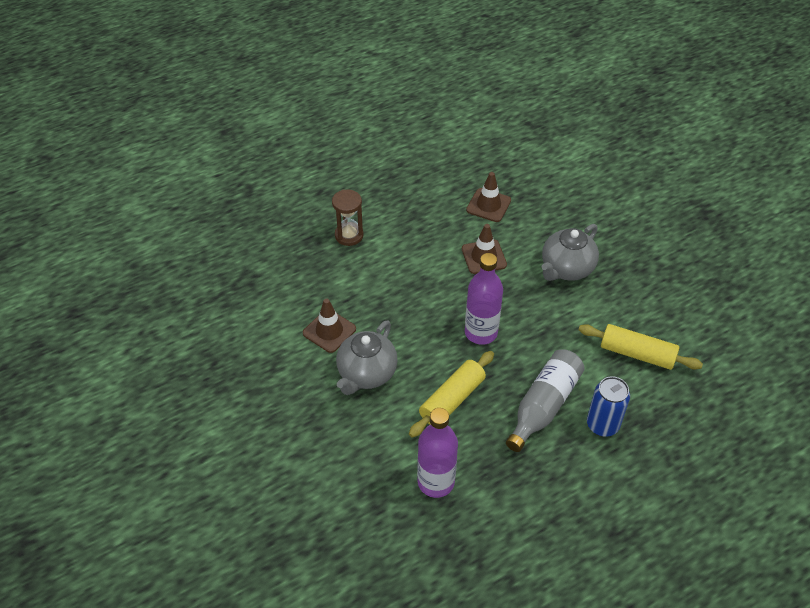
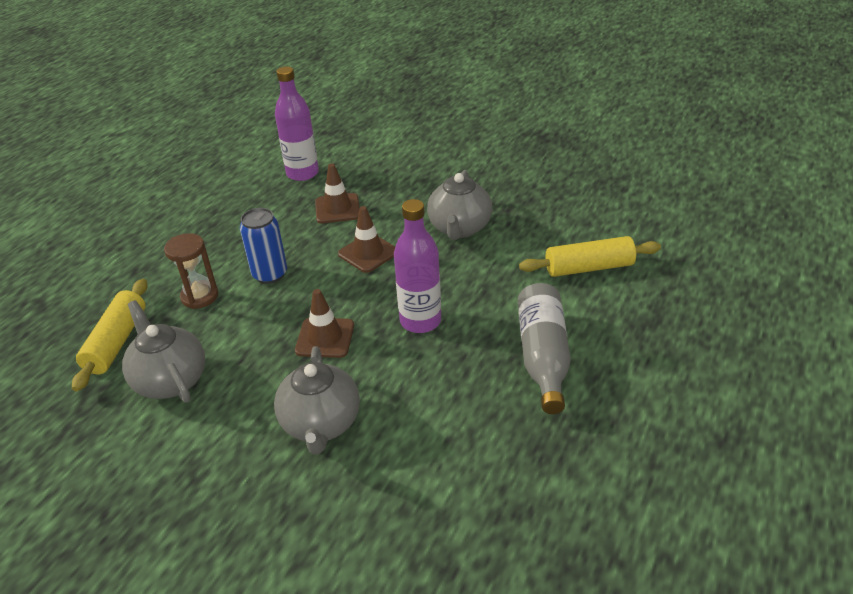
camera: 30 degrees left, 10 degrees down
brown traffic cone [303,299,356,353] -> brown traffic cone moved to [295,289,354,358]
yellow rolling pin [409,351,494,438] -> yellow rolling pin moved to [72,279,147,391]
purple bottle [417,408,458,498] -> purple bottle moved to [275,66,319,181]
blue can [587,377,630,436] -> blue can moved to [240,208,287,284]
none -> grey teapot [122,300,205,403]

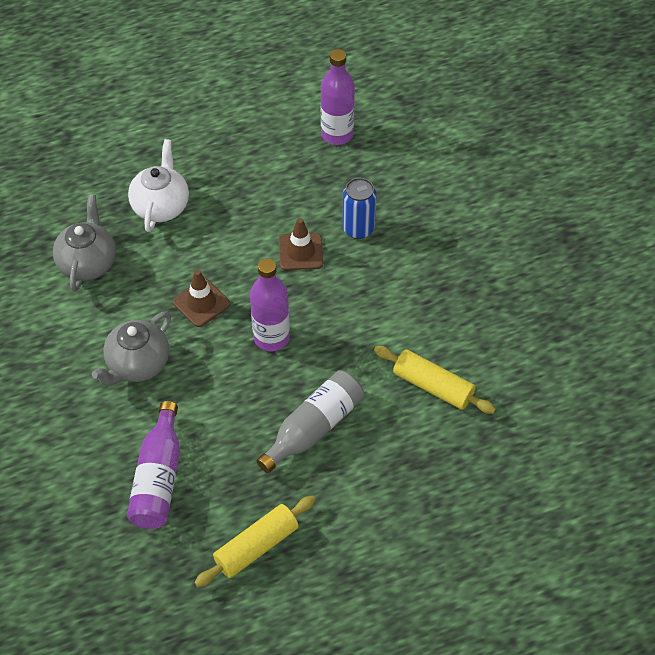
camera: 40 degrees right, 15 degrees up
yellow rolling pin [72,279,147,391] -> yellow rolling pin moved to [194,496,316,587]
brown hourglass [164,233,218,309] -> white teapot [128,139,189,232]
blue can [240,208,287,284] -> blue can moved to [342,178,376,239]
brown traffic cone [315,163,359,224] -> none
grey teapot [427,170,492,240] -> none
none -> purple bottle [127,401,180,529]

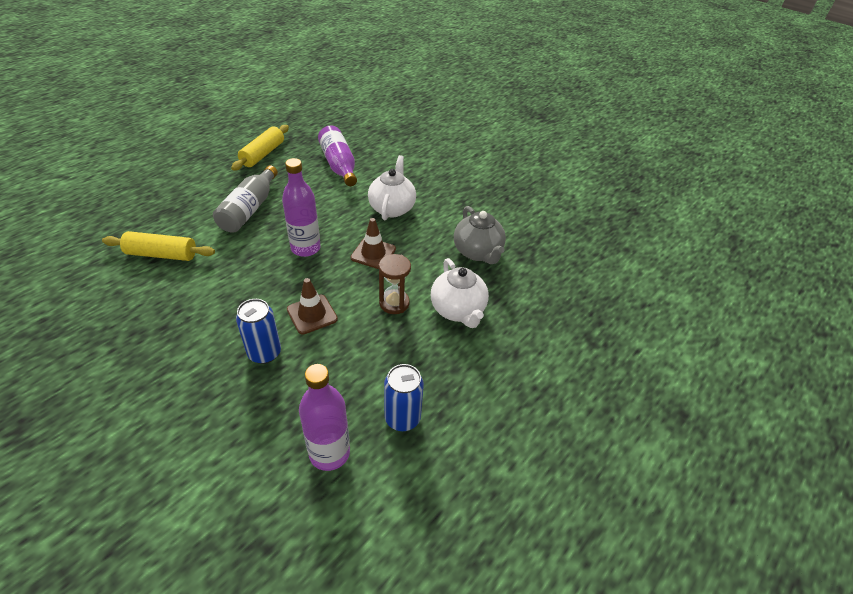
camera: 150 degrees right, 10 degrees down
grey teapot [92,311,171,386] -> white teapot [368,155,416,220]
none -> brown hourglass [379,254,411,314]
none -> blue can [384,364,424,431]

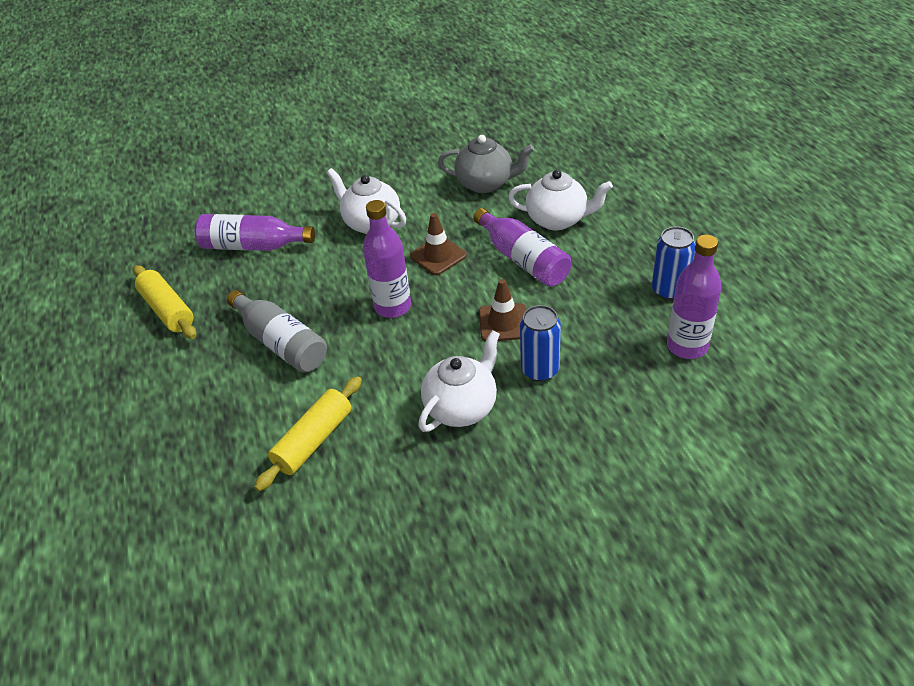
camera: 55 degrees left, 0 degrees up
brown hourglass [379,254,411,314] -> purple bottle [473,208,571,287]
none -> white teapot [418,330,500,432]

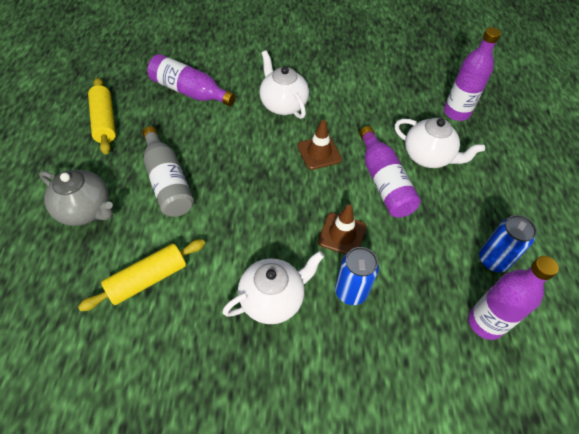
camera: 15 degrees right, 10 degrees up
purple bottle [363,200,411,318] -> purple bottle moved to [444,27,501,121]
grey teapot [438,135,534,193] -> grey teapot moved to [39,170,113,226]

